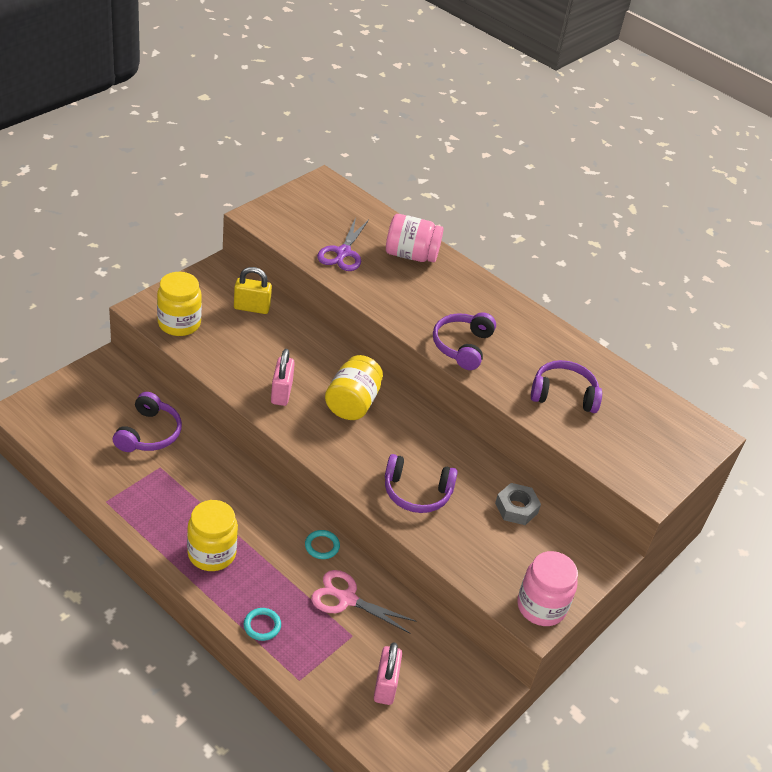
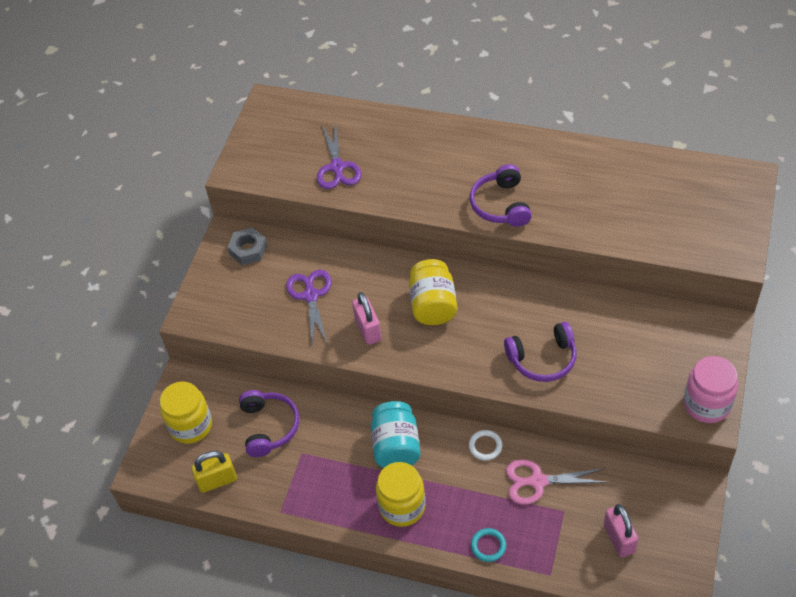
camera: 15 degrees left, 10 degrees up
yellow jar [157,272,202,336] -> yellow jar moved to [160,381,212,444]
yellow padlock [234,267,272,314] -> yellow padlock moved to [191,451,237,493]
turquoise ring [305,530,340,559] -> white ring [469,430,502,460]
pink jar [386,214,443,263] -> none
grey nut [495,483,541,525] -> grey nut moved to [227,227,267,265]
purple headphones [531,360,602,413] -> none
none -> purple scissors [286,270,332,346]
none -> turquoise jar [371,401,421,468]

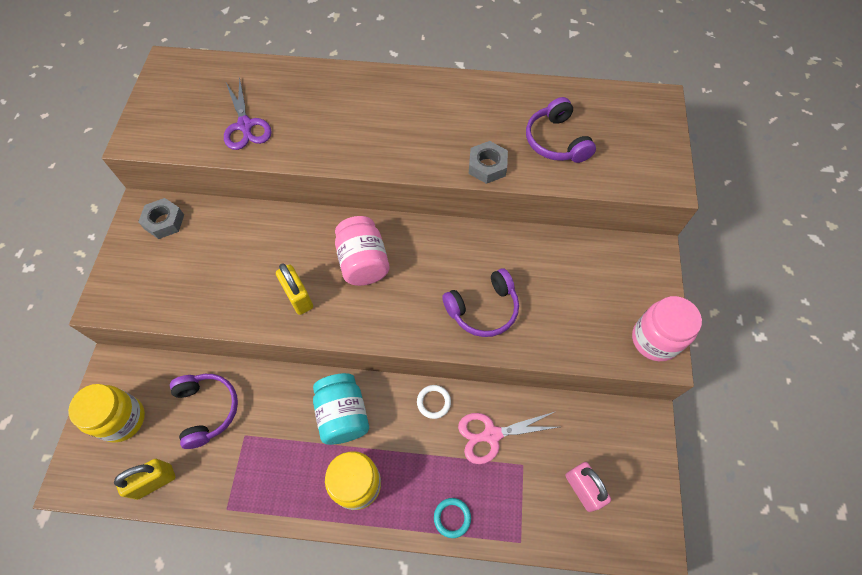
camera: 15 degrees left, 10 degrees up
purple scissors [286,270,332,346] -> none
pink padlock [352,292,382,345] -> yellow padlock [276,263,313,315]
yellow jar [409,259,457,325] -> pink jar [335,216,389,286]
purple headphones [470,164,532,227] -> purple headphones moved to [526,97,596,163]
none -> grey nut [469,141,508,184]

